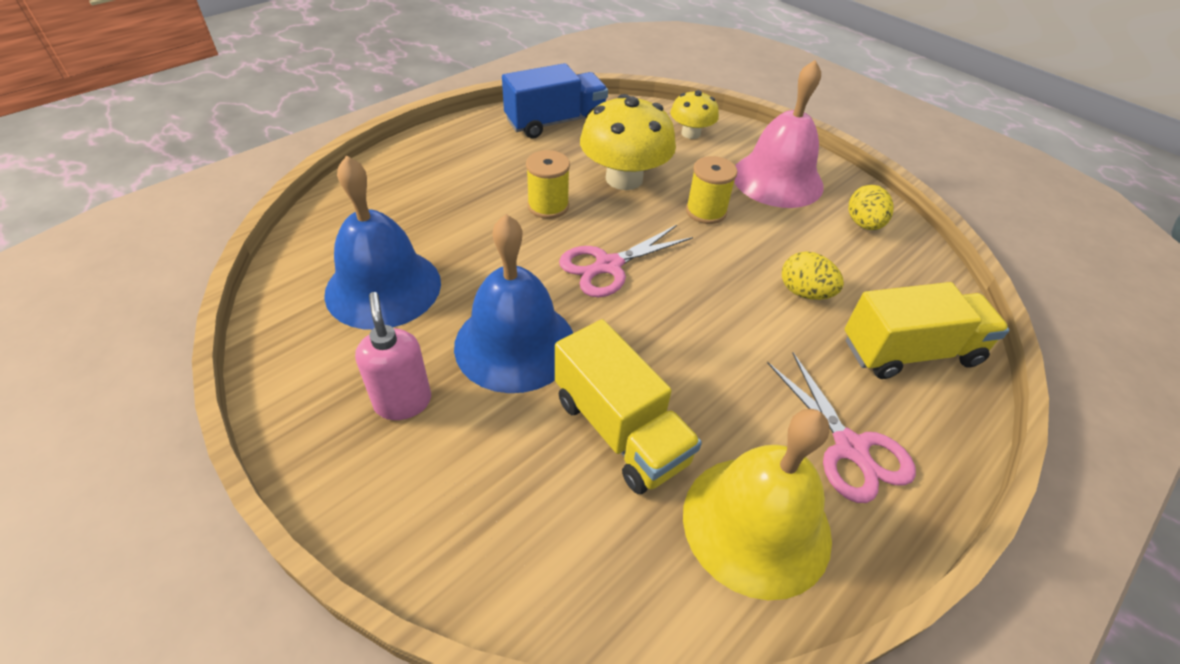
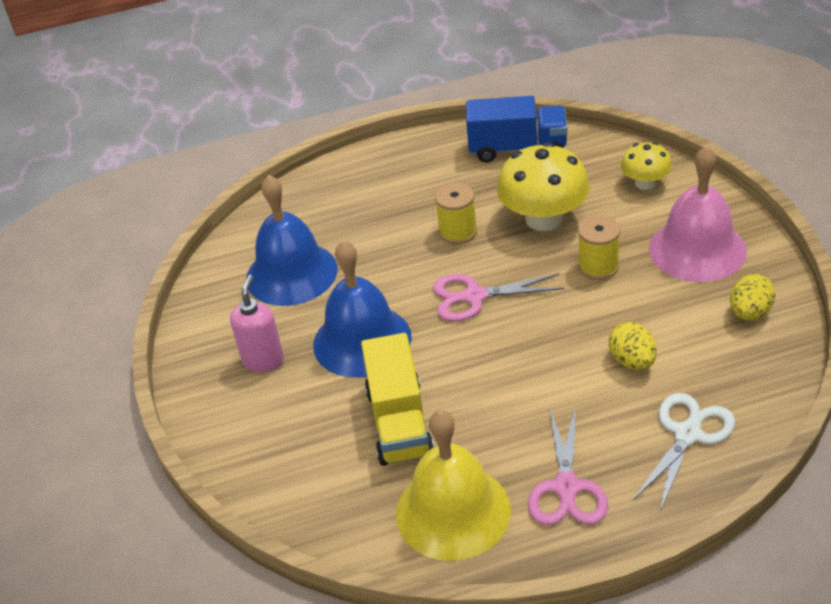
camera: 35 degrees right, 5 degrees down
yellow truck [845,282,1010,379] -> white scissors [633,393,735,512]

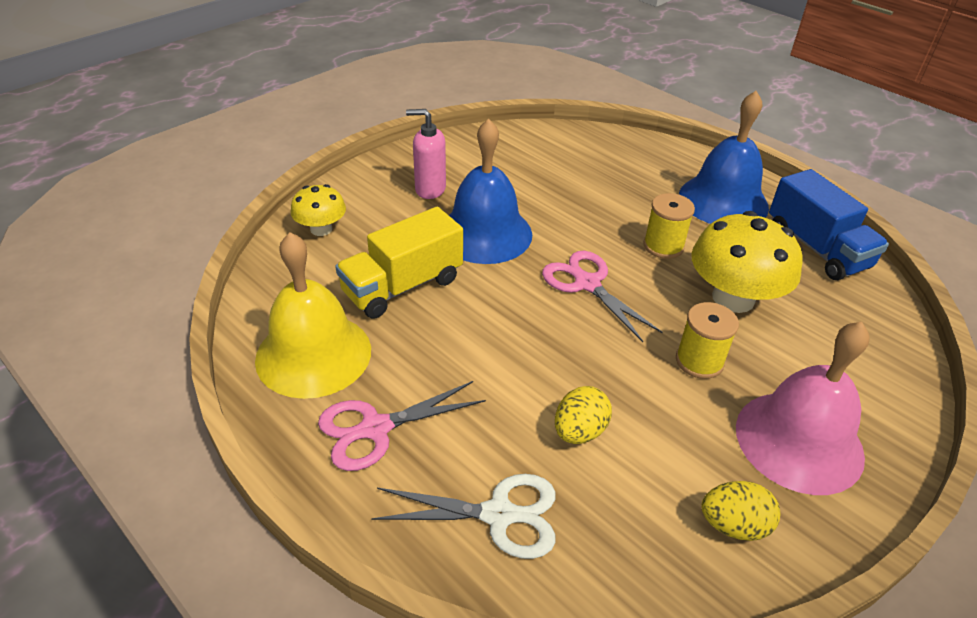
camera: 55 degrees right, 0 degrees up
pink soap dispenser [230,275,284,372] -> pink soap dispenser turned 150 degrees counterclockwise [406,109,446,199]
blue bell [246,175,338,306] -> blue bell moved to [679,91,769,224]
yellow mushroom [621,142,672,190] -> yellow mushroom moved to [291,184,346,236]

